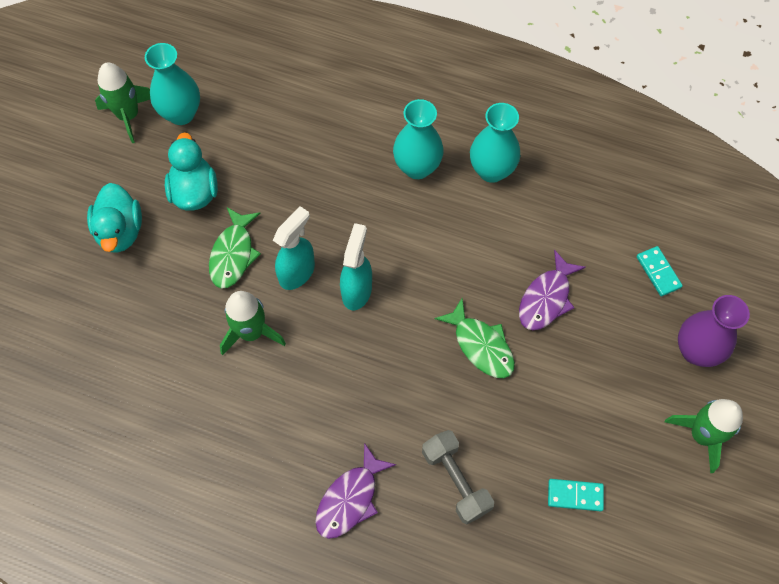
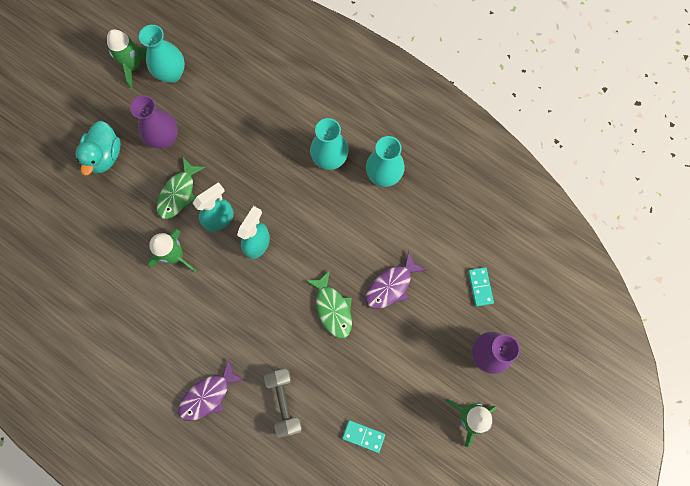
camera: 15 degrees right, 10 degrees up
turquoise duck [165,132,218,210] -> purple vase [130,95,178,149]

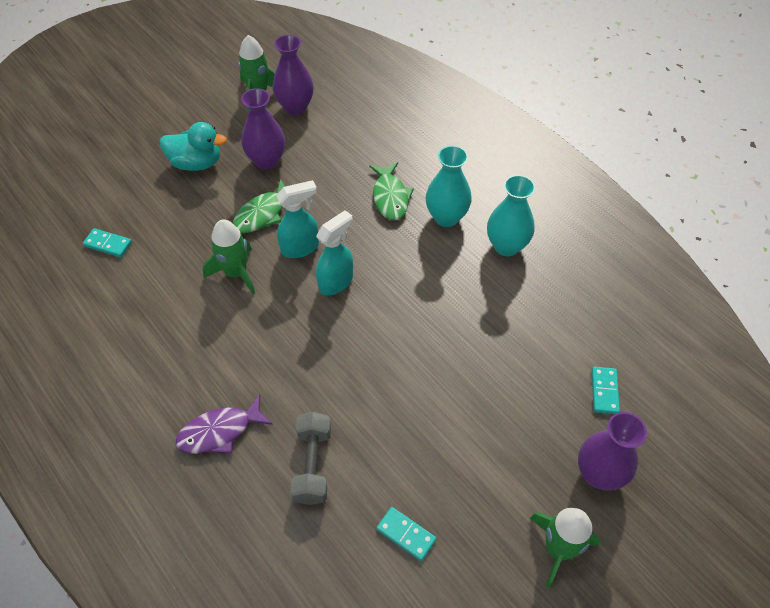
camera: 15 degrees right, 20 degrees down
turquoise duck [76,121,121,176] -> turquoise duck turned 105 degrees counterclockwise [160,122,227,171]
turquoise vase [139,25,185,83] -> purple vase [272,35,314,115]
green fish [305,270,352,339] -> green fish moved to [369,162,414,220]
purple fish [366,251,426,309] -> none
none -> turquoise domino [83,228,132,257]

